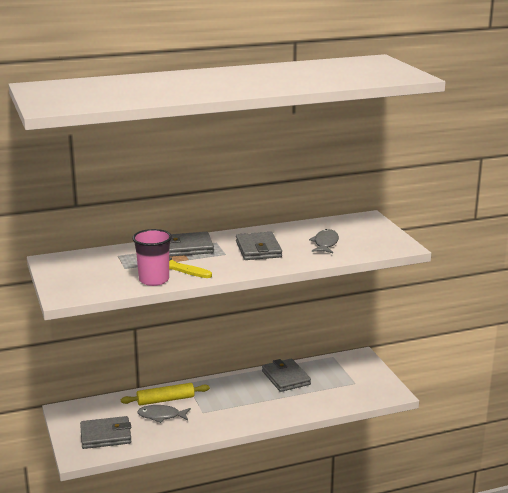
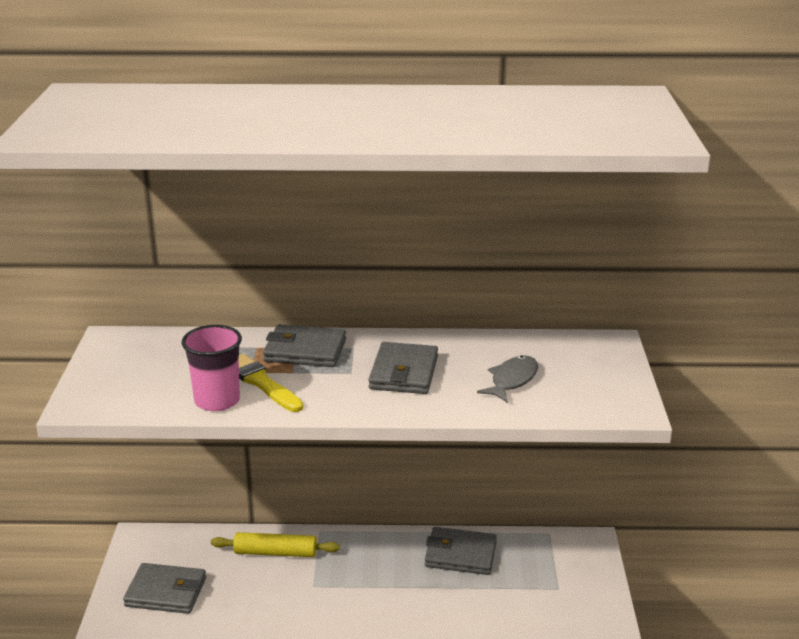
camera: 20 degrees right, 5 degrees up
grey fish [137,405,191,423] -> none
grey wallet [262,359,311,392] -> grey wallet turned 75 degrees counterclockwise [425,527,497,575]

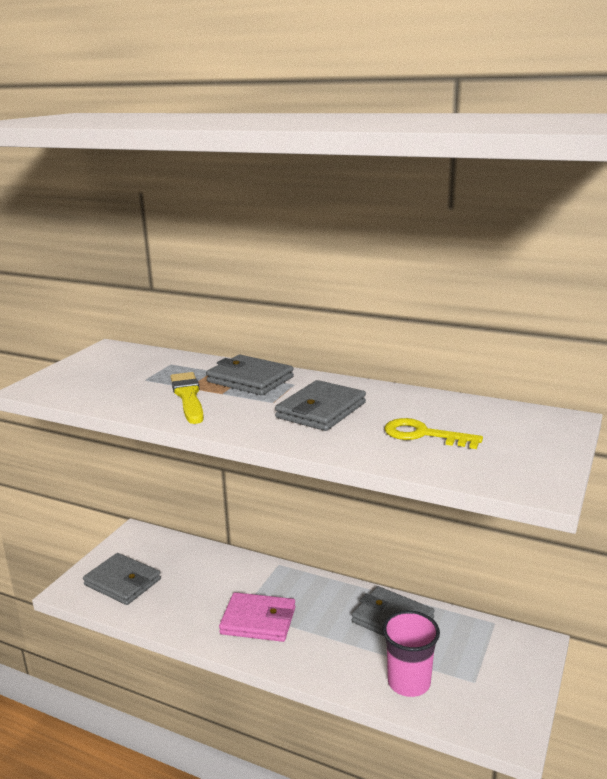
camera: 25 degrees right, 5 degrees down
pink cup [182,325,242,411] -> pink cup moved to [383,611,440,697]
yellow rolling pin [211,532,340,557] -> none
grey fish [477,356,538,403] -> yellow key [385,418,483,449]
none -> pink wallet [219,592,296,642]

